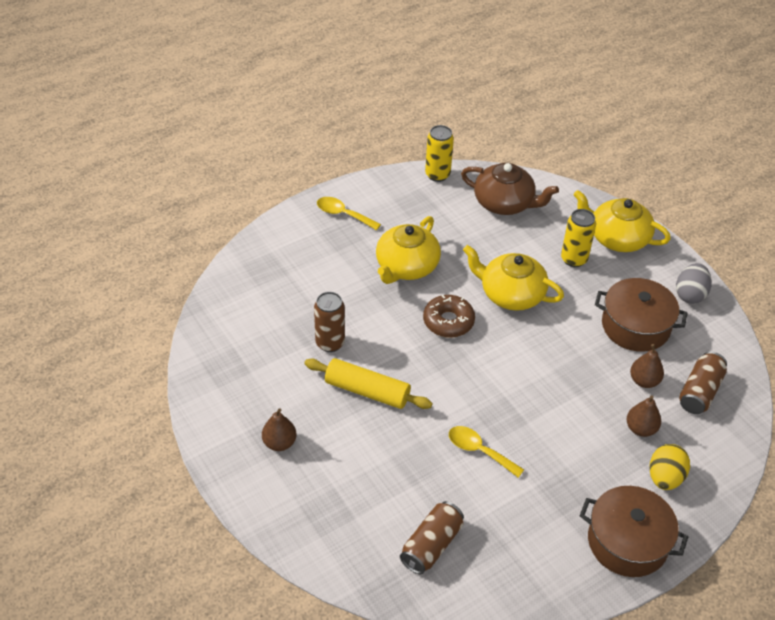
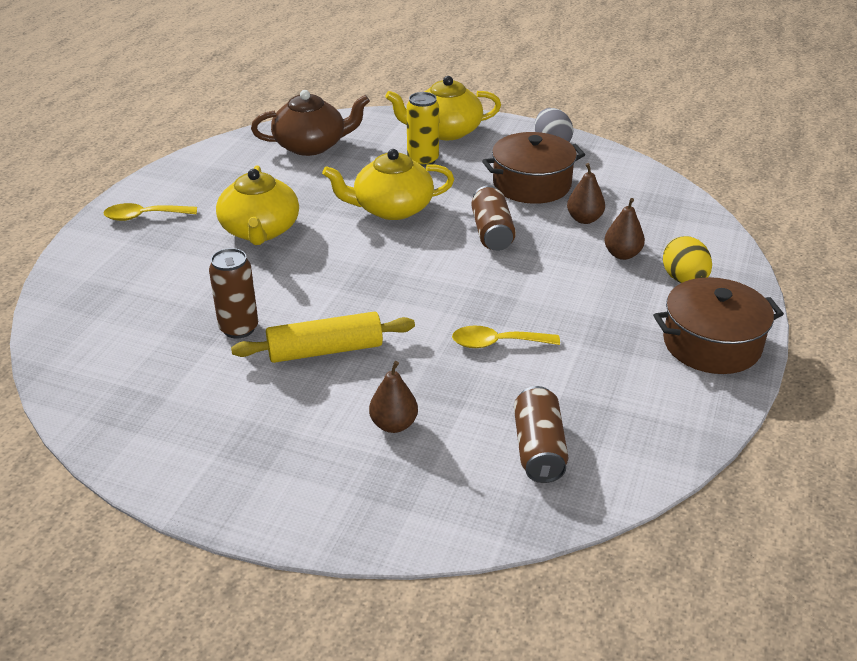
camera: 35 degrees left, 10 degrees down
brown pear [262,408,297,451] -> brown pear moved to [369,361,418,433]
brown donut [423,295,475,338] -> none
yellow can [425,125,454,182] -> none
brown can [679,352,727,414] -> brown can moved to [471,185,516,251]

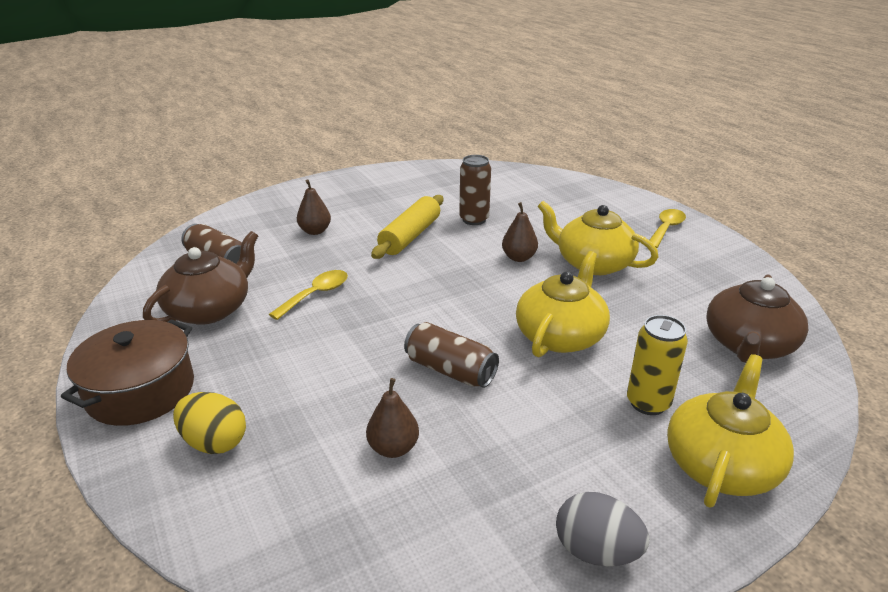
camera: 130 degrees right, 5 degrees down
brown pot [482,132,585,204] -> none
brown pear [604,198,645,260] -> brown pear moved to [502,202,538,262]
none -> brown teapot [143,231,258,325]

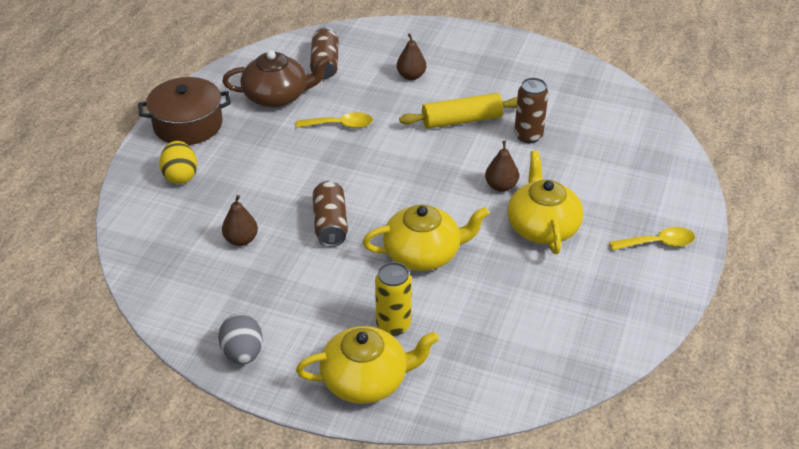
camera: 50 degrees right, 10 degrees up
brown teapot [706,274,808,363] -> none

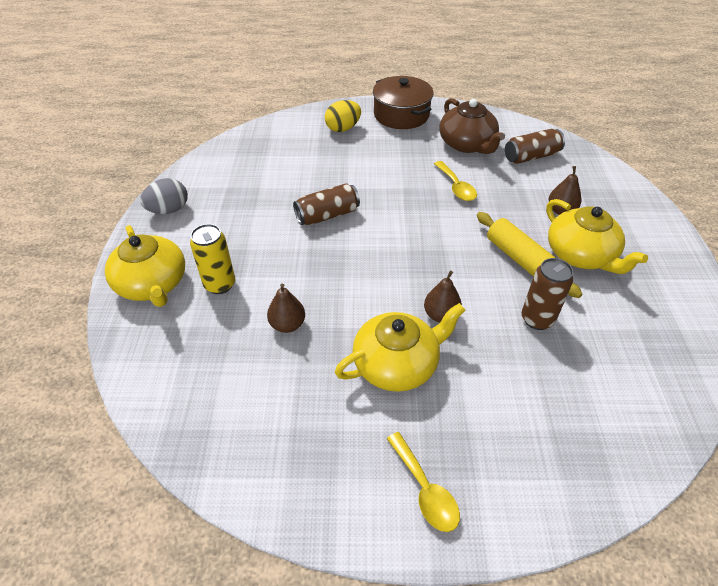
camera: 70 degrees right, 5 degrees up
brown pear [222,195,258,246] -> brown pear moved to [267,284,305,333]
yellow teapot [363,205,490,271] -> yellow teapot moved to [546,199,648,274]

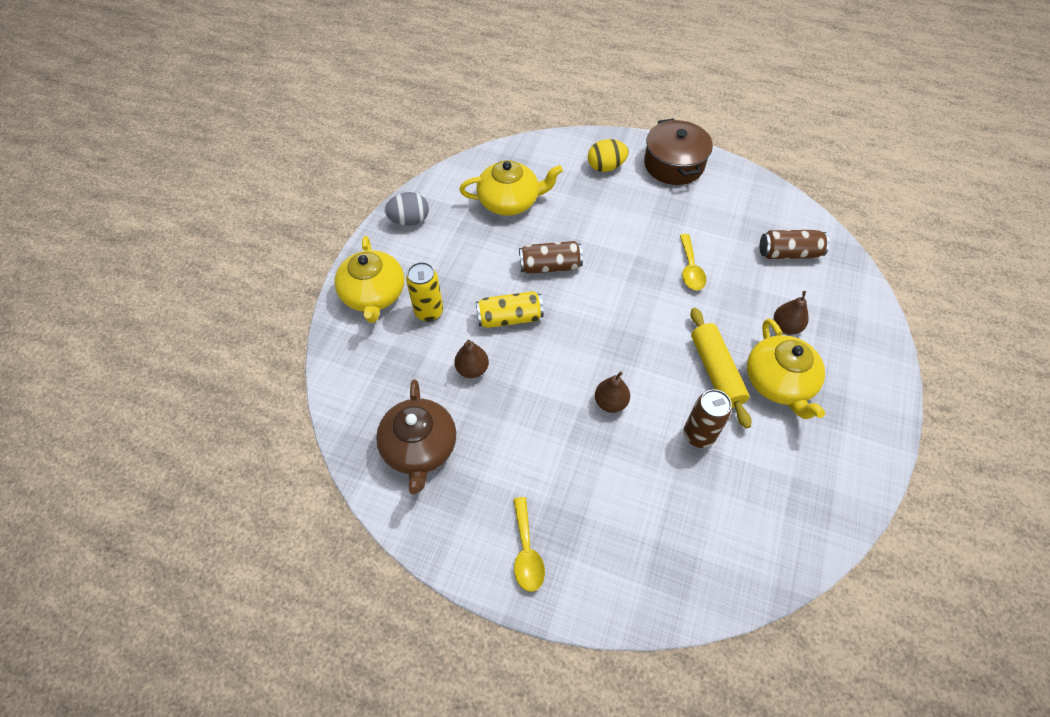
camera: 20 degrees right, 10 degrees up
yellow teapot [335,303,465,392] -> yellow teapot moved to [459,160,563,216]
brown teapot [439,98,505,154] -> brown teapot moved to [376,379,456,495]
none -> yellow can [476,291,544,328]

